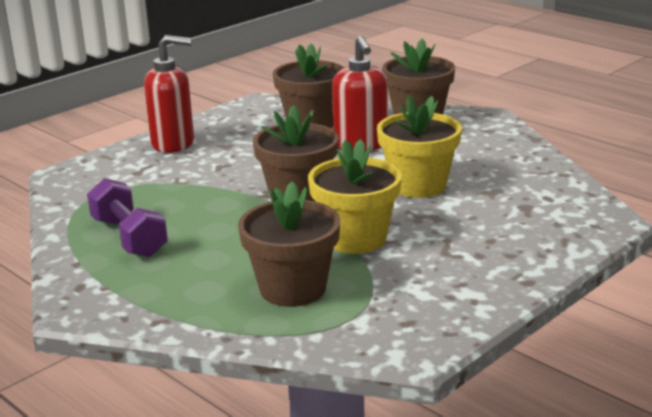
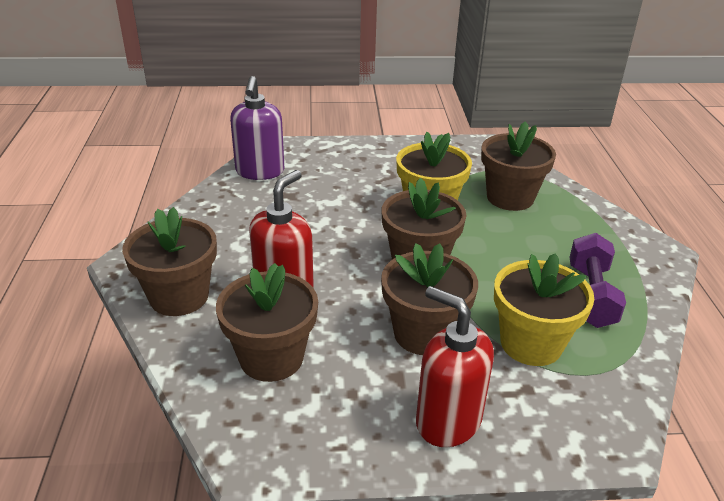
camera: 140 degrees left, 10 degrees up
yellow flower pot [377,95,462,198] -> yellow flower pot moved to [494,253,594,366]
none -> purple soap dispenser [230,76,284,180]
none -> brown flower pot [381,243,478,355]

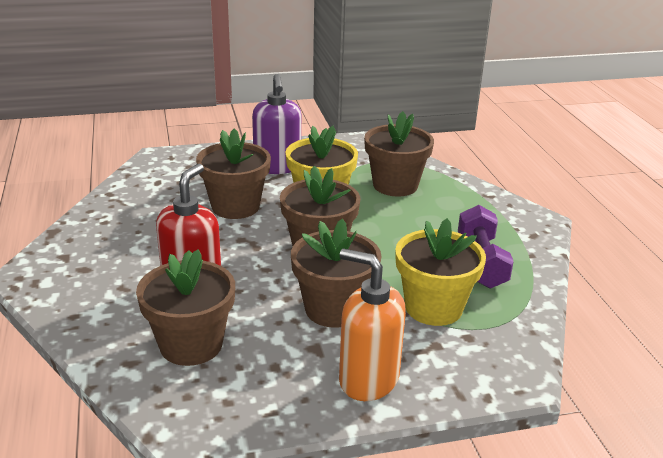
camera: 10 degrees left, 5 degrees down
brown flower pot [122,207,217,316] -> brown flower pot moved to [196,128,271,219]
purple soap dispenser [230,76,284,180] -> purple soap dispenser moved to [252,74,301,174]
red soap dispenser [416,286,494,447] -> orange soap dispenser [339,249,406,401]

